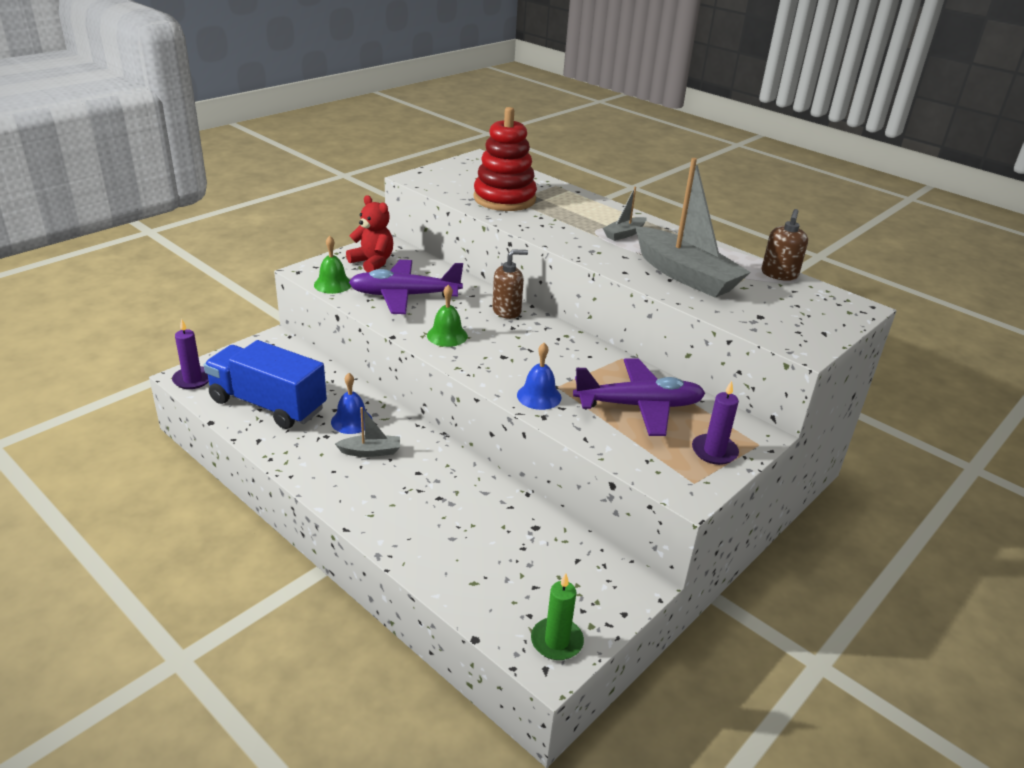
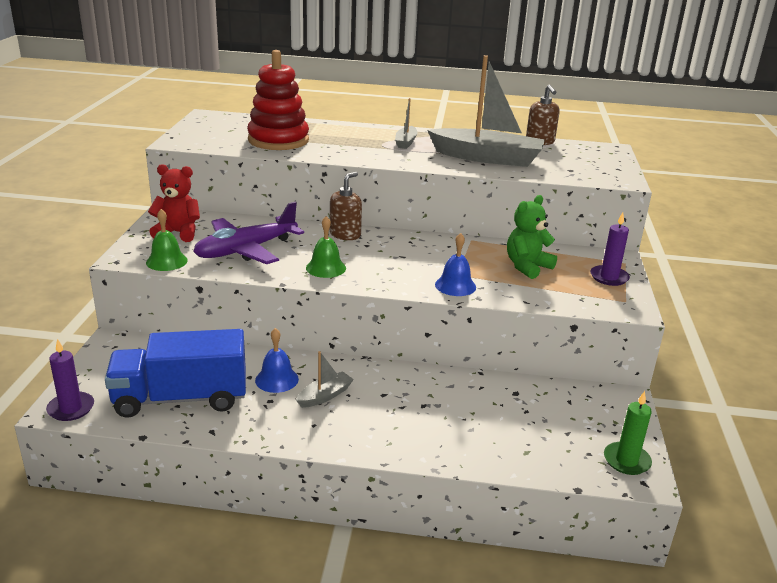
camera: 35 degrees left, 5 degrees down
purple plane [573,358,705,436] -> green teddy bear [507,195,557,279]

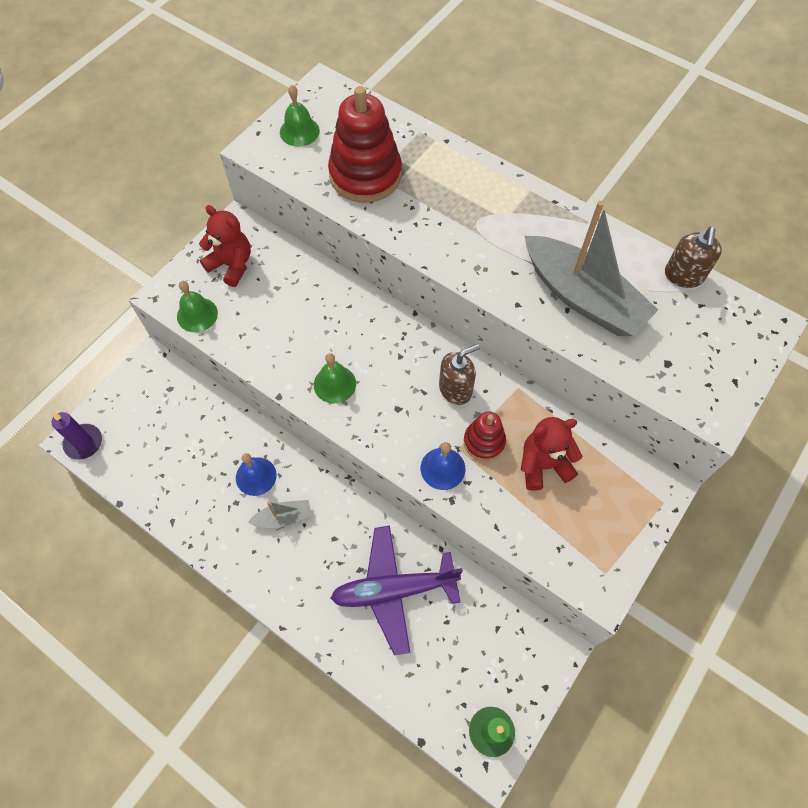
camera: 30 degrees right, 35 degrees up
blue truck [105,329,246,418] -> none
purple plane [193,202,304,264] -> purple plane moved to [331,526,463,656]
brown soap dispenser [330,172,362,240] -> brown soap dispenser moved to [439,344,480,405]
grey boat [395,98,418,149] -> none
green teddy bear [507,195,557,279] -> red teddy bear [521,417,582,491]
purple candle [590,212,630,286] -> none
none -> green bell [280,85,320,147]
none -> red stacking toy [464,411,506,461]

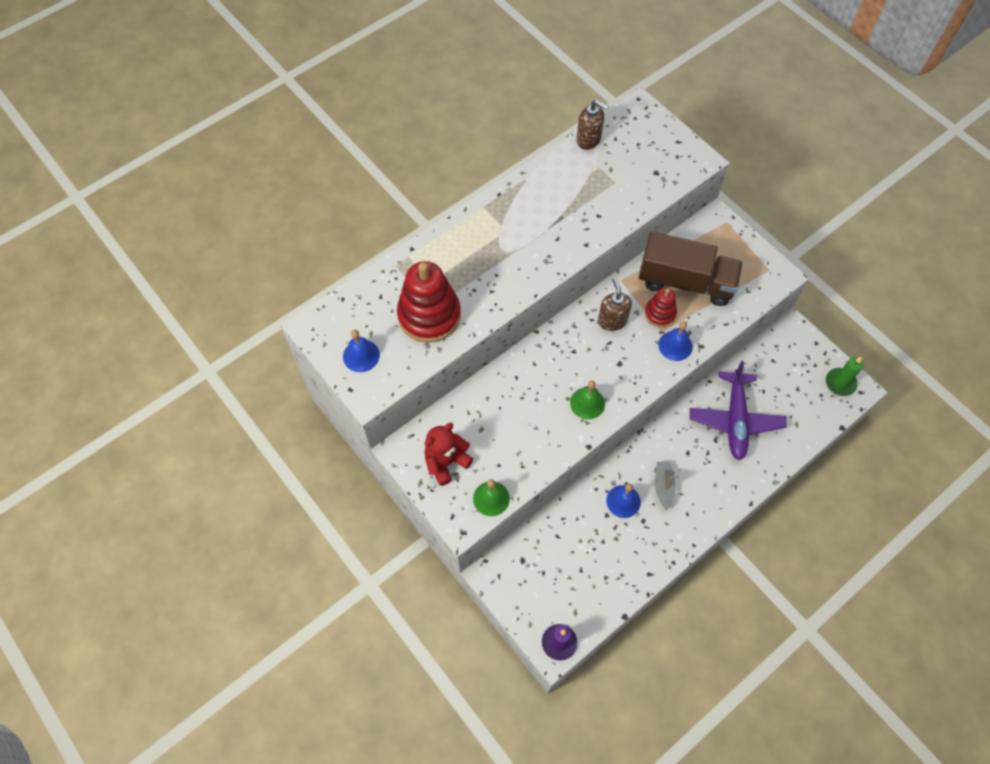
camera: 75 degrees left, 0 degrees up
green bell [280,85,320,147] -> blue bell [343,330,380,372]
red teddy bear [521,417,582,491] -> brown truck [639,232,743,306]
grey boat [525,201,658,336] -> none

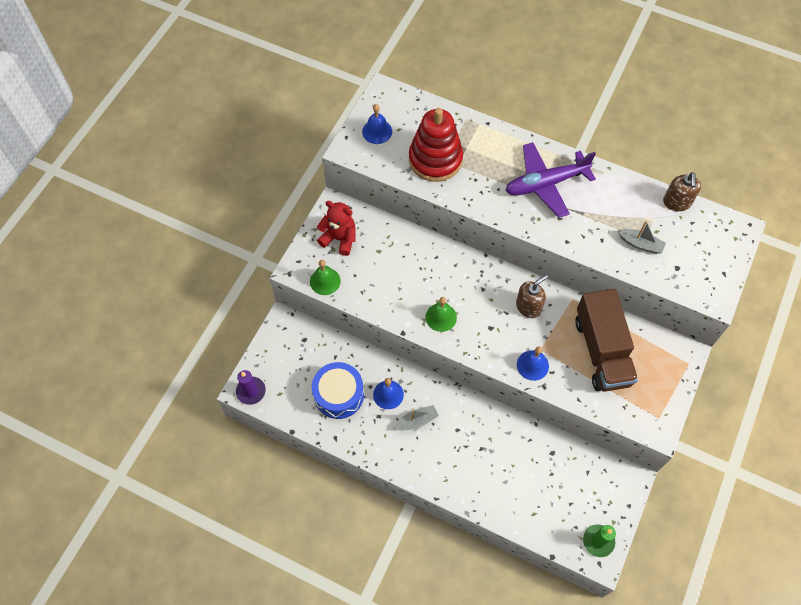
camera: 65 degrees right, 0 degrees up
red stacking toy [644,288,677,327] -> none
purple plane [690,361,787,460] -> purple plane moved to [505,142,596,218]
none -> blue drum [312,362,364,419]
none -> grey boat [618,221,666,254]

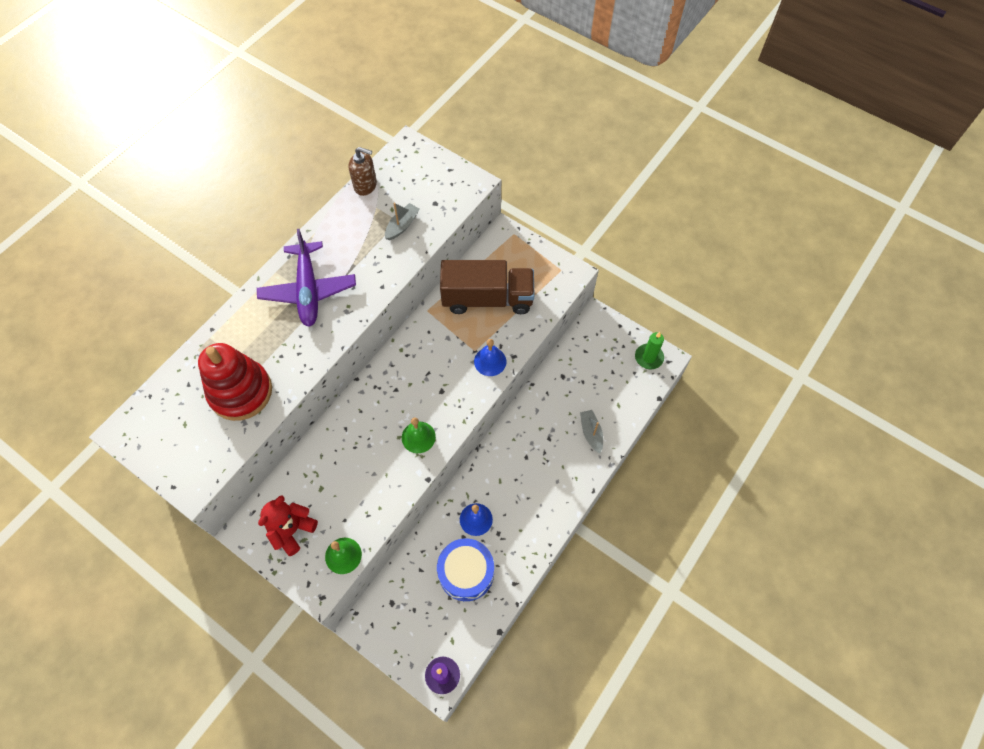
camera: 80 degrees left, 0 degrees up
blue bell [362,104,392,144] -> none
grey boat [394,405,439,430] -> grey boat moved to [580,410,603,454]
brown soap dispenser [516,274,548,318] -> none

